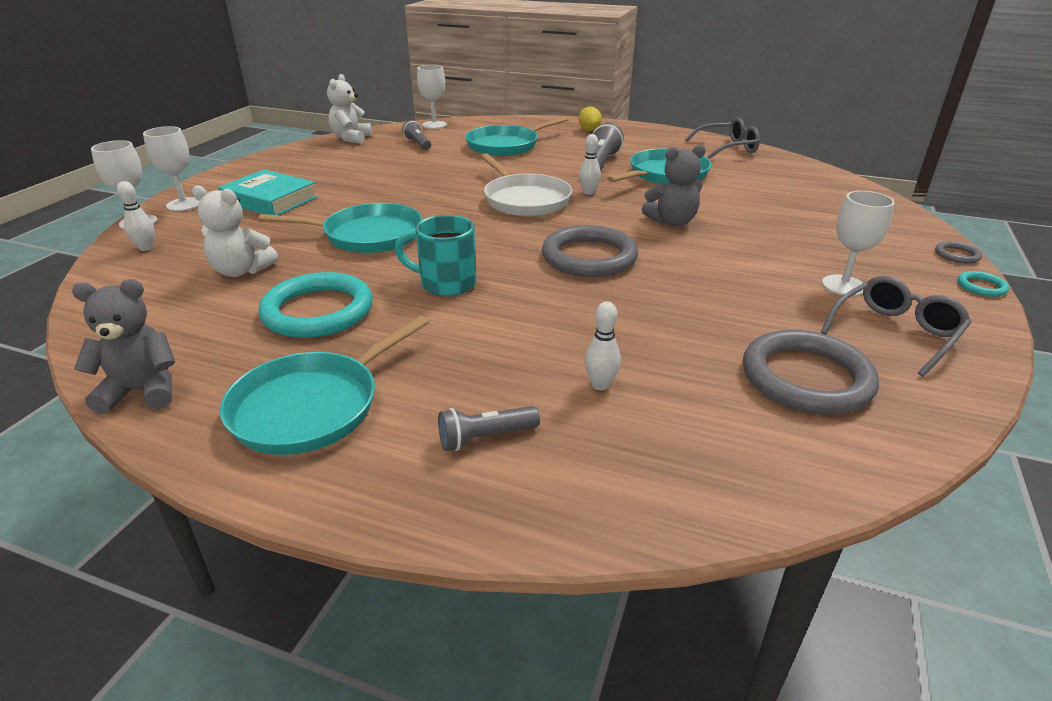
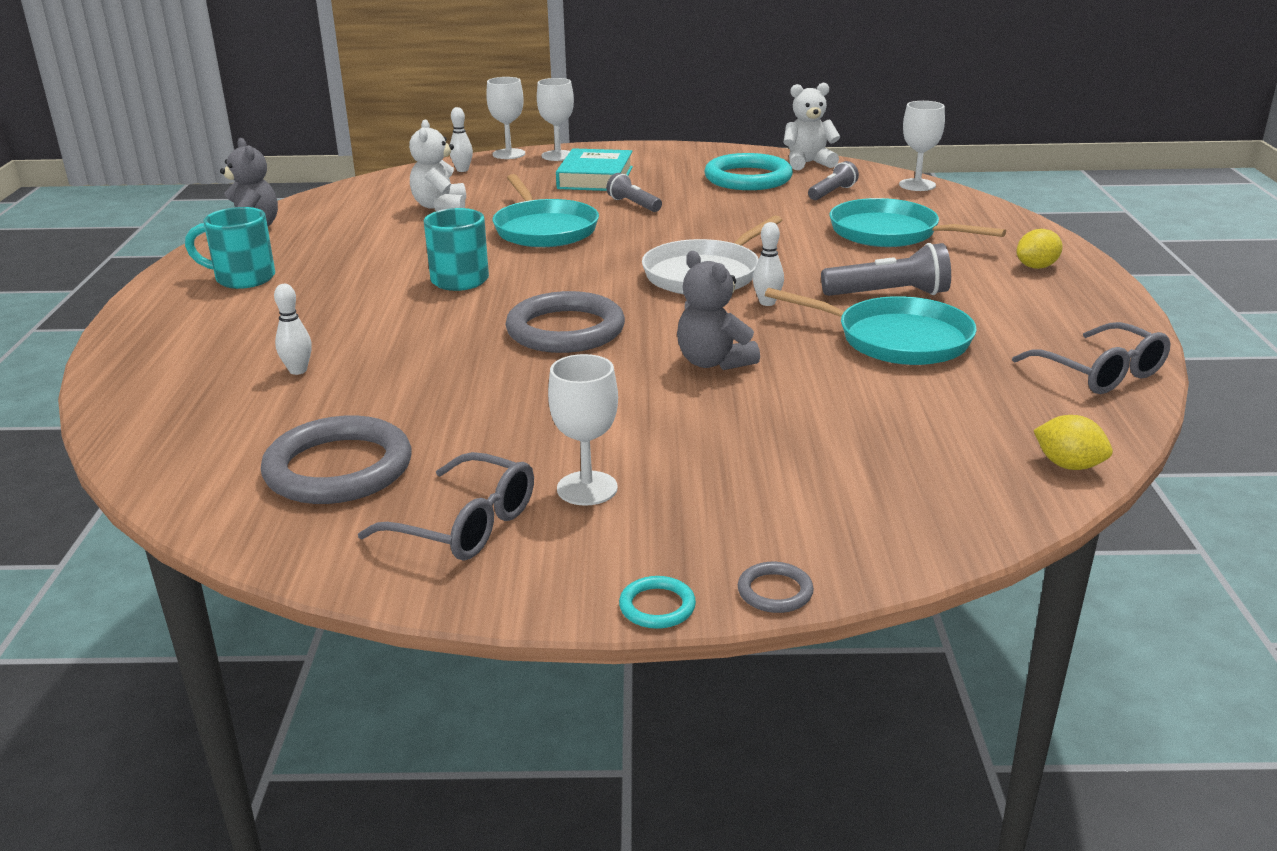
camera: 70 degrees right, 5 degrees down
turquoise pan [220,316,429,455] -> turquoise mug [185,207,275,289]
turquoise ring [259,272,373,338] -> turquoise ring moved to [704,153,793,190]
grey flashlight [438,406,540,451] -> grey flashlight moved to [606,173,662,212]
none -> yellow lemon [1033,415,1113,470]

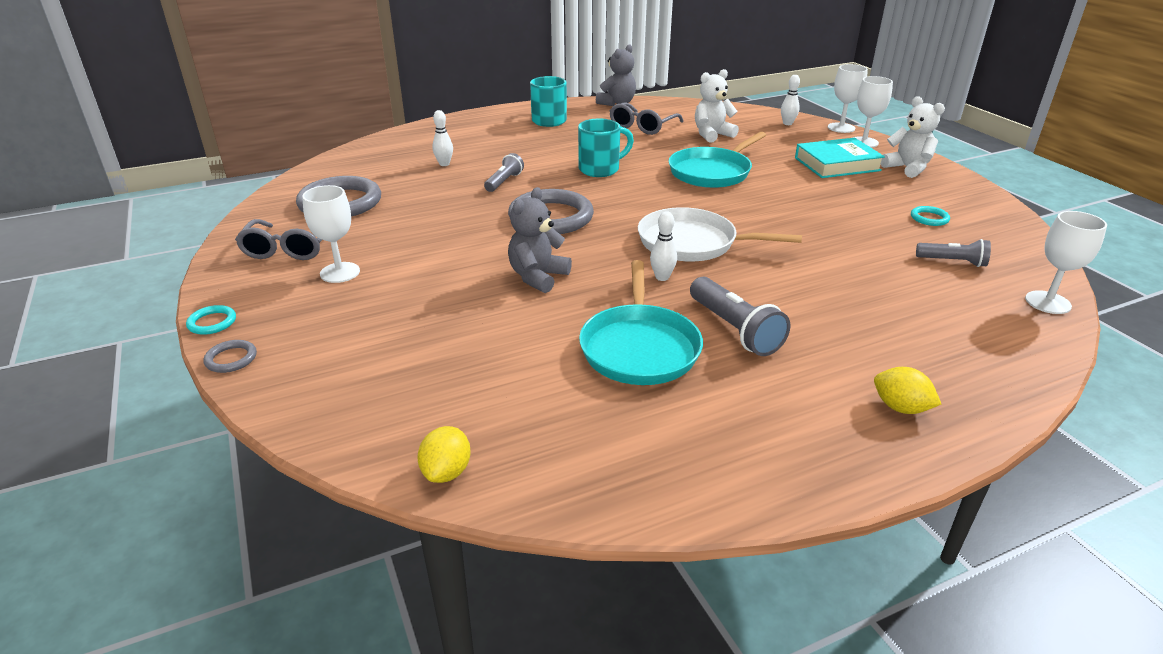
camera: 65 degrees right, 5 degrees up
grey flashlight [606,173,662,212] -> grey flashlight moved to [484,153,524,192]
turquoise ring [704,153,793,190] -> turquoise ring [911,206,950,226], size x0.43
white teddy bear [783,83,840,170] -> white teddy bear moved to [881,96,945,178]
turquoise pan [830,198,1006,247] -> none
grey glasses [1012,322,1171,394] -> grey glasses moved to [610,102,684,135]

